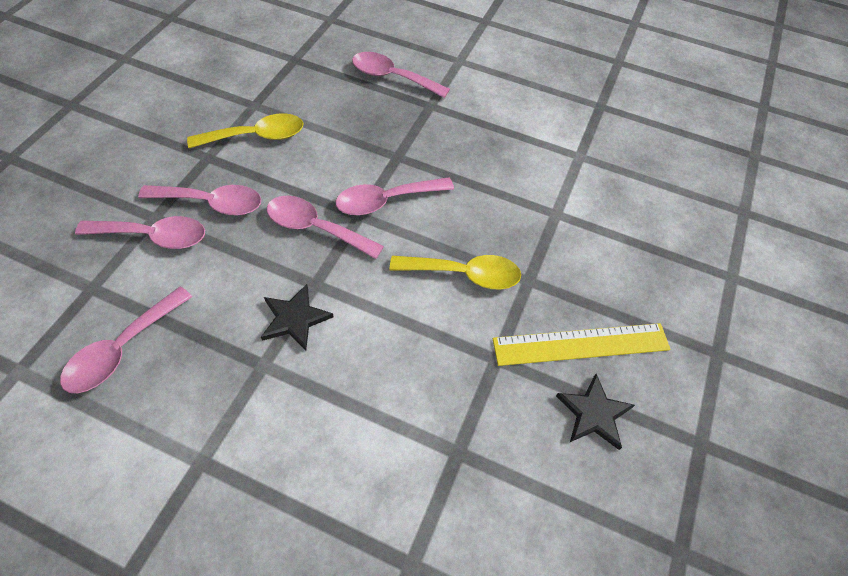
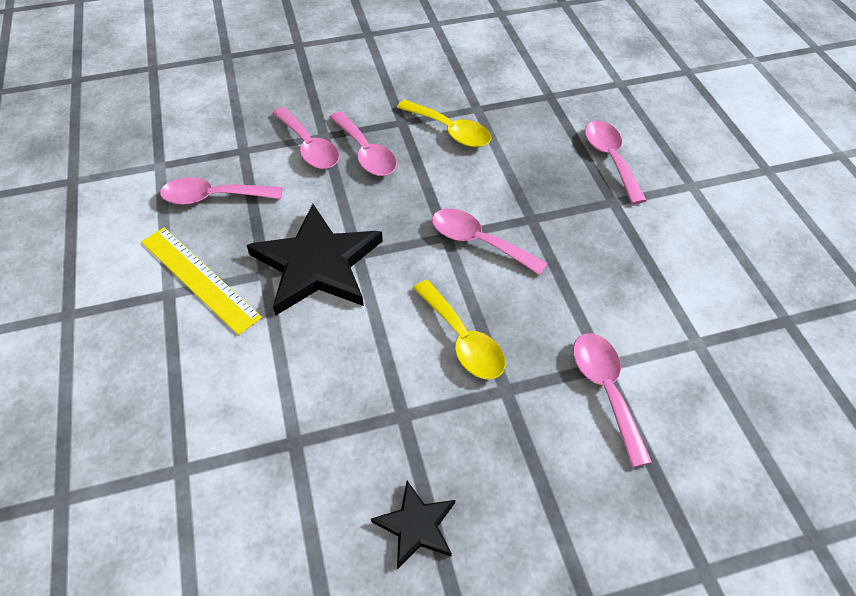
camera: 55 degrees right, 5 degrees down
black star [261,284,334,351] -> black star [247,204,383,315], size x2.00
pink spoon [267,196,384,259] -> pink spoon moved to [573,333,652,468]
yellow ruler [493,323,670,366] -> yellow ruler moved to [141,227,262,335]

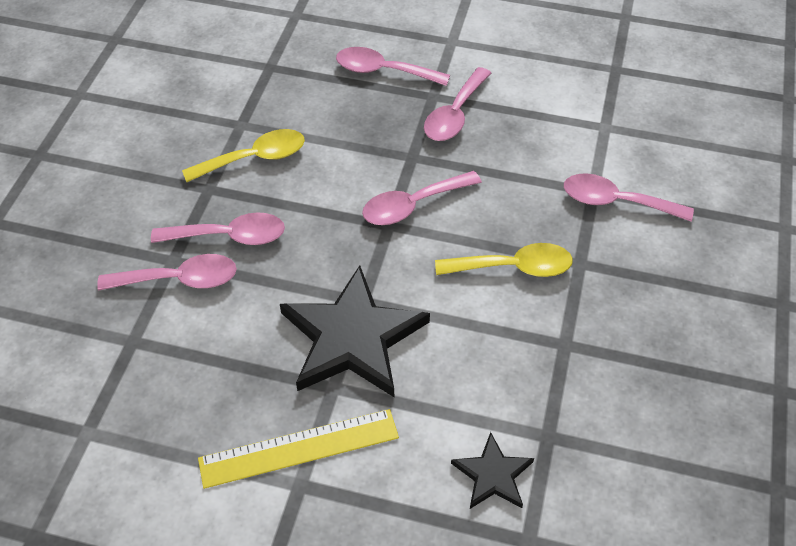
camera: 60 degrees left, 0 degrees up
pink spoon [160,177,282,205] -> pink spoon moved to [424,67,491,141]
black star [371,481,455,569] -> black star moved to [451,432,534,509]

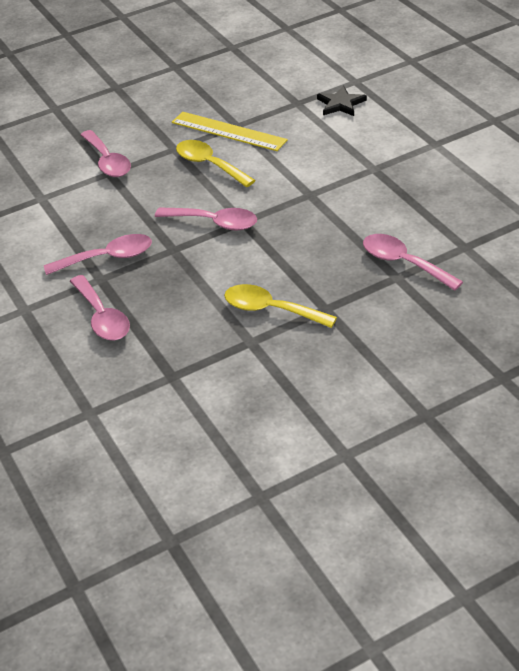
camera: 130 degrees left, 10 degrees down
pink spoon [151,212,285,245] -> none
yellow ruler [198,409,399,489] -> yellow ruler moved to [172,112,288,151]
black star [280,265,430,397] -> none

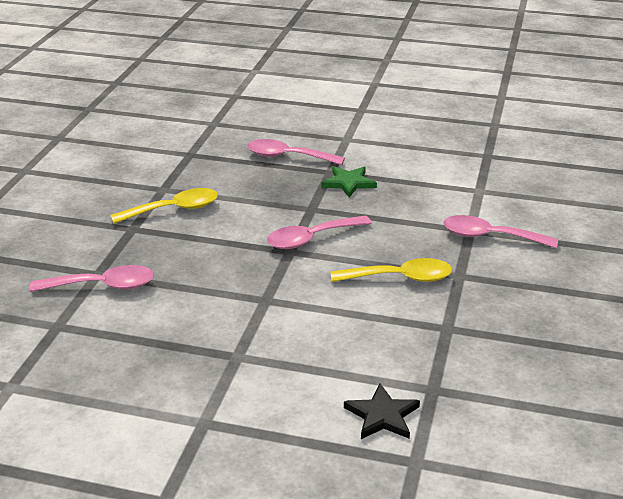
camera: 130 degrees right, 10 degrees down
pink spoon [44,234,152,275] -> green star [321,166,377,198]
yellow ruler [172,112,288,151] -> none

